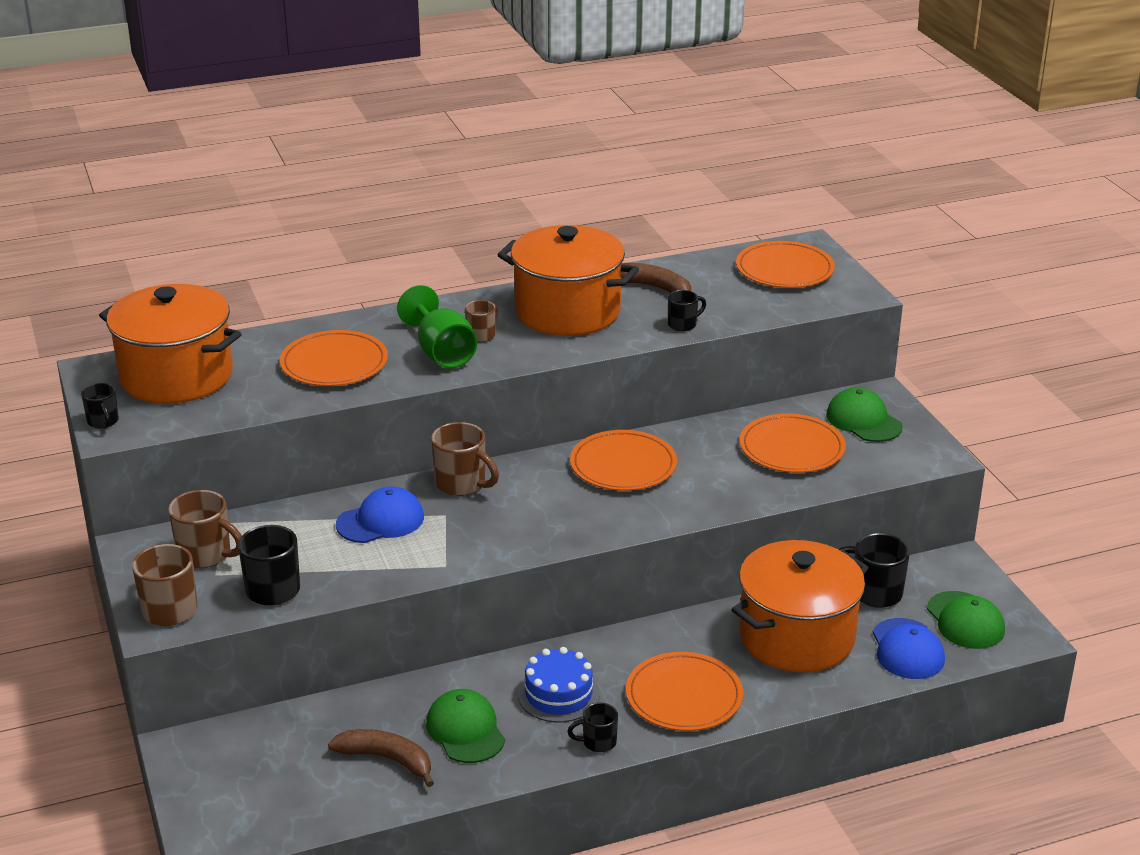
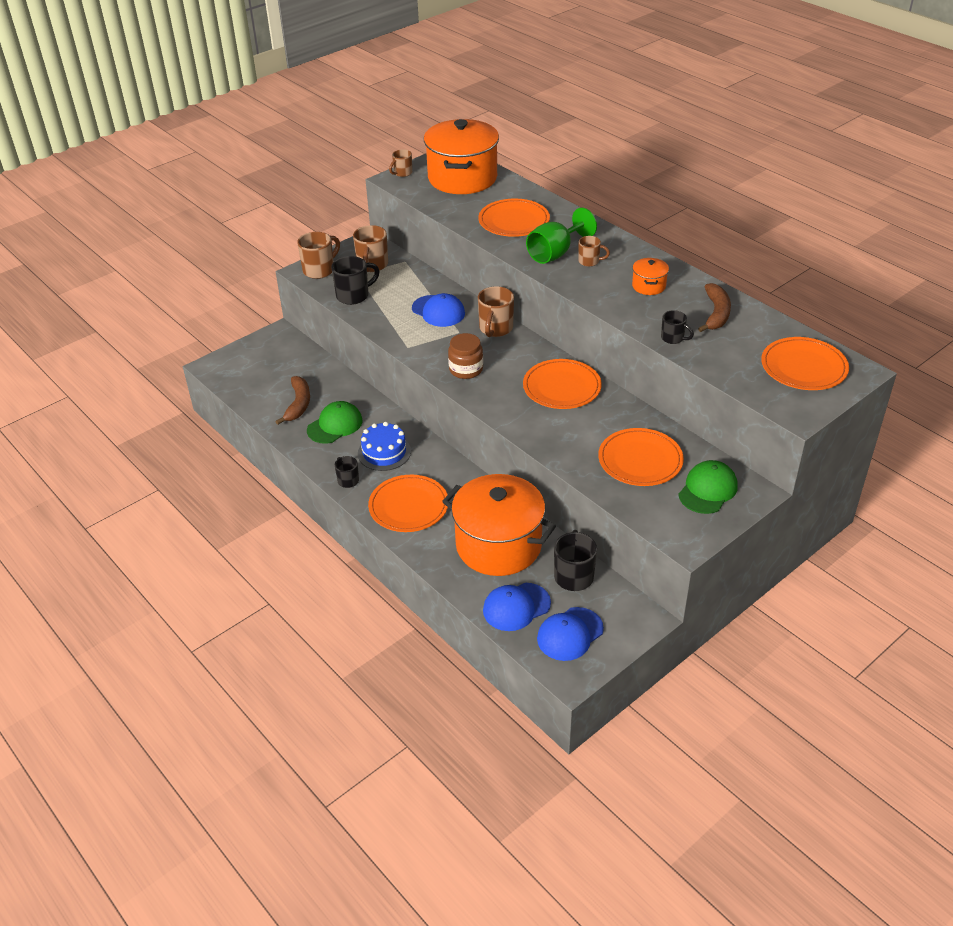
camera: 70 degrees right, 10 degrees up
black mug [81,383,119,428] -> brown mug [389,149,412,177]
orange pot [498,225,639,336] -> orange pot [632,258,669,295], size x0.42
green cap [927,591,1005,649] -> blue cap [537,607,604,661]
none -> brown jar [448,333,483,379]

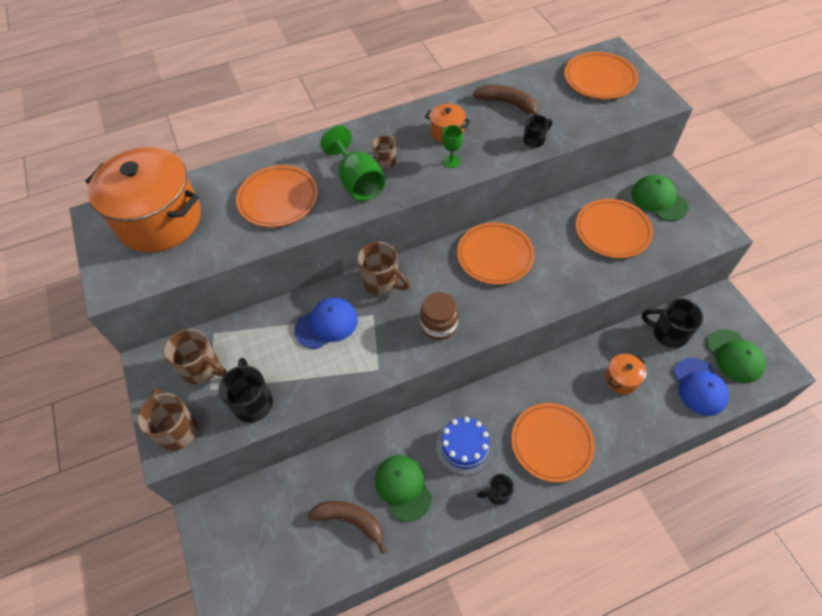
camera: 70 degrees left, 15 degrees up
brown mug [389,149,412,177] -> none
orange pot [442,474,556,576] -> orange pot [605,354,646,394], size x0.42
blue cap [537,607,604,661] -> green cap [707,329,766,383]
none -> green goblet [442,125,463,168]

